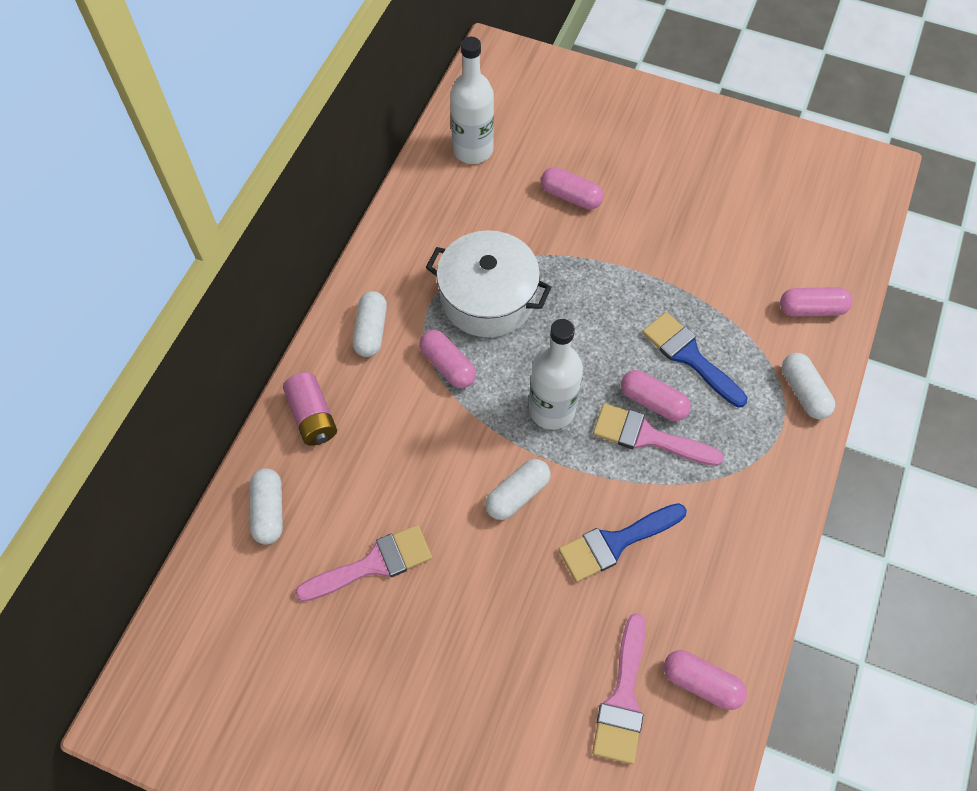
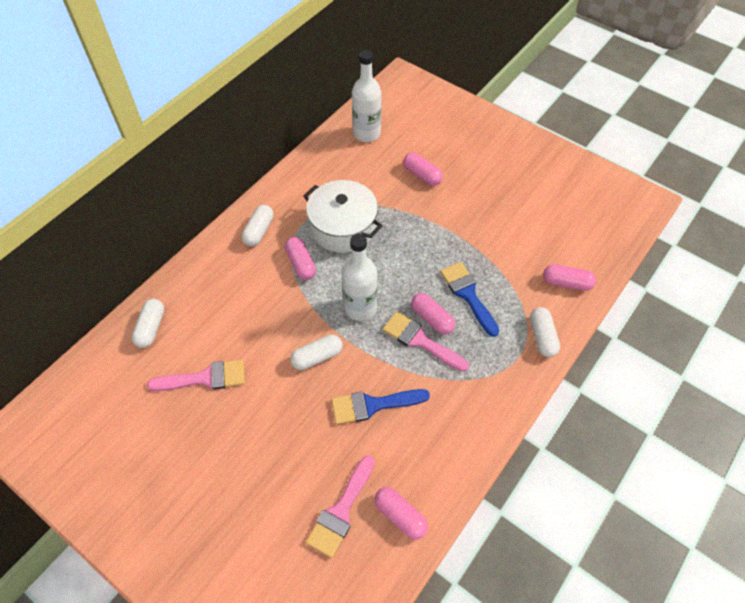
camera: 15 degrees right, 5 degrees down
pink battery [283,372,337,446] -> none

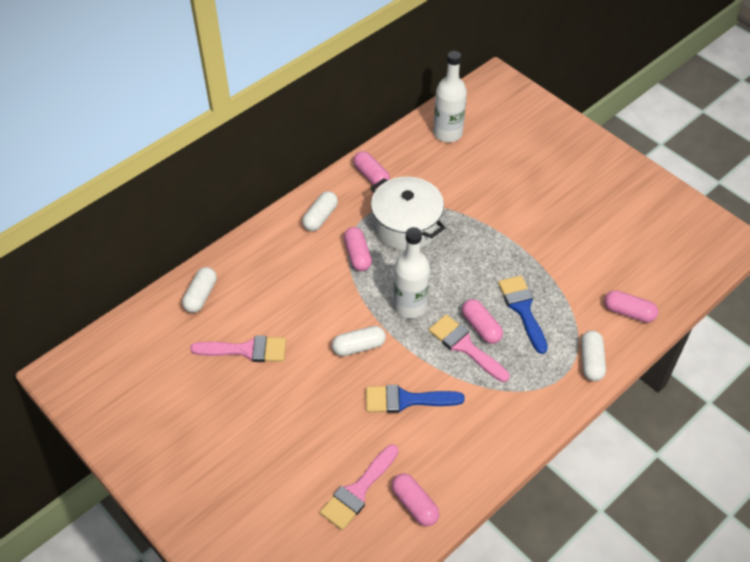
camera: 10 degrees right, 5 degrees down
pink capsule [403,153,443,186] -> pink capsule moved to [353,151,390,187]

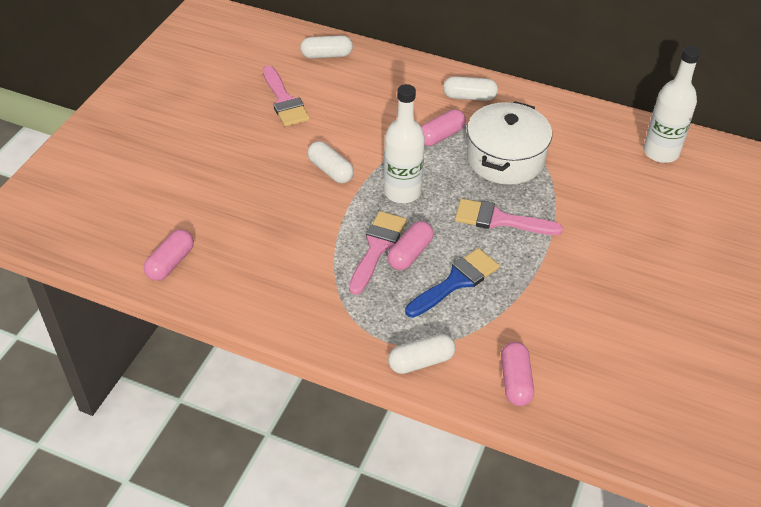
camera: 65 degrees right, 5 degrees down
pink brush [320,445,398,530] -> pink brush moved to [455,199,563,235]
pink capsule [353,151,390,187] -> none
blue brush [366,385,465,413] -> none

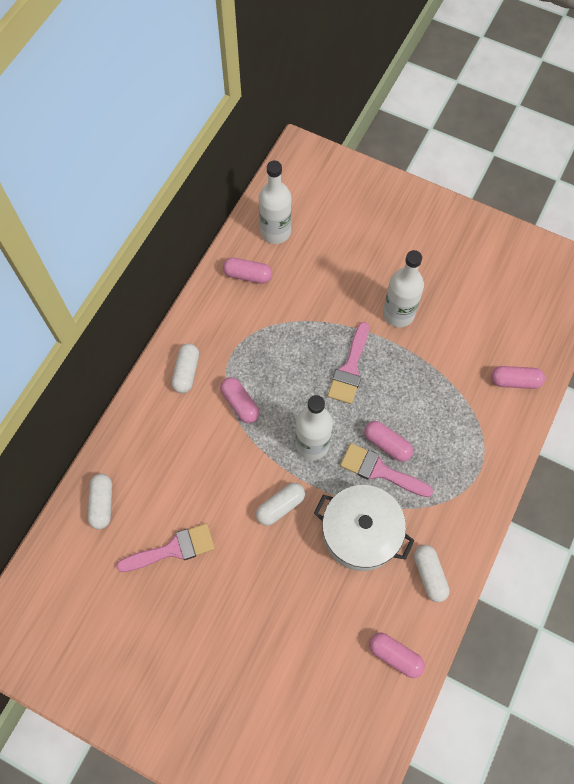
camera: 85 degrees left, 20 degrees up
white capsule [388,334,455,374] -> white capsule moved to [414,545,450,602]
blue brush [405,248,500,318] -> none
white pot [467,101,552,185] -> white pot moved to [314,485,415,571]
none -> pink capsule [223,257,272,284]
none -> white bottle [383,250,424,327]

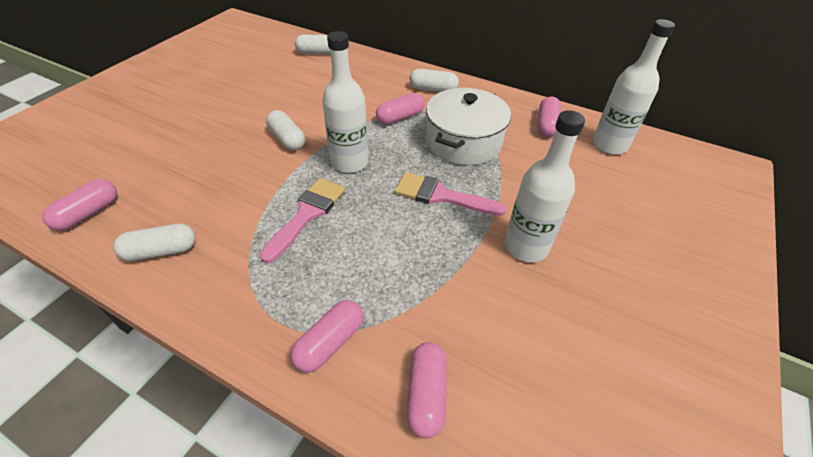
camera: 90 degrees right, 20 degrees down
pink brush [116,523,215,572] -> none
white pot [314,485,415,571] -> white pot moved to [426,88,511,165]
pink capsule [364,421,413,462] -> pink capsule moved to [290,300,363,372]

